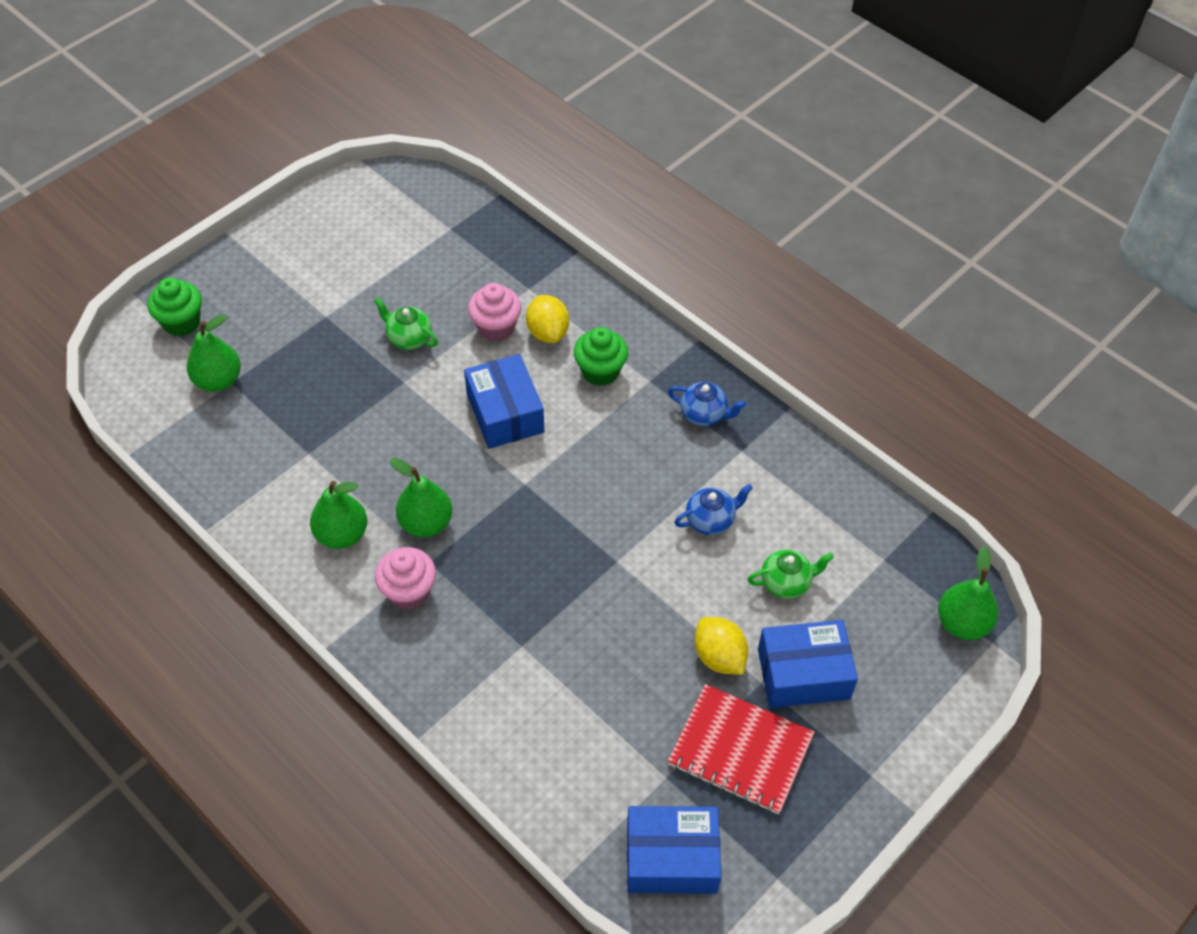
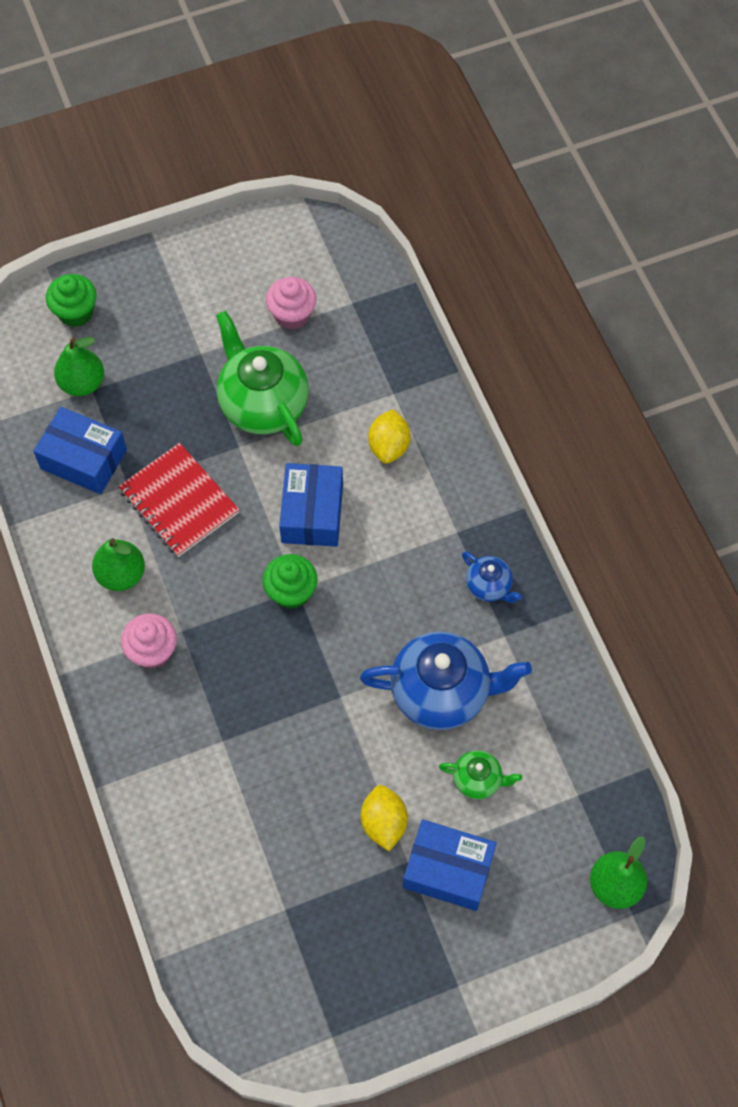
camera: 25 degrees right, 10 degrees up
green teapot [374,298,438,350] -> green teapot [216,311,309,446], size x2.05
green pear [390,458,453,537] -> none
pink cupcake [468,283,522,342] -> pink cupcake moved to [266,277,316,330]
green cupcake [574,327,628,386] -> green cupcake moved to [263,554,317,609]
blue box [627,806,721,894] -> blue box moved to [33,407,127,494]
red notebook [668,684,815,814] -> red notebook moved to [118,443,239,557]
blue teapot [674,484,753,535] -> blue teapot [360,631,532,730], size x2.05

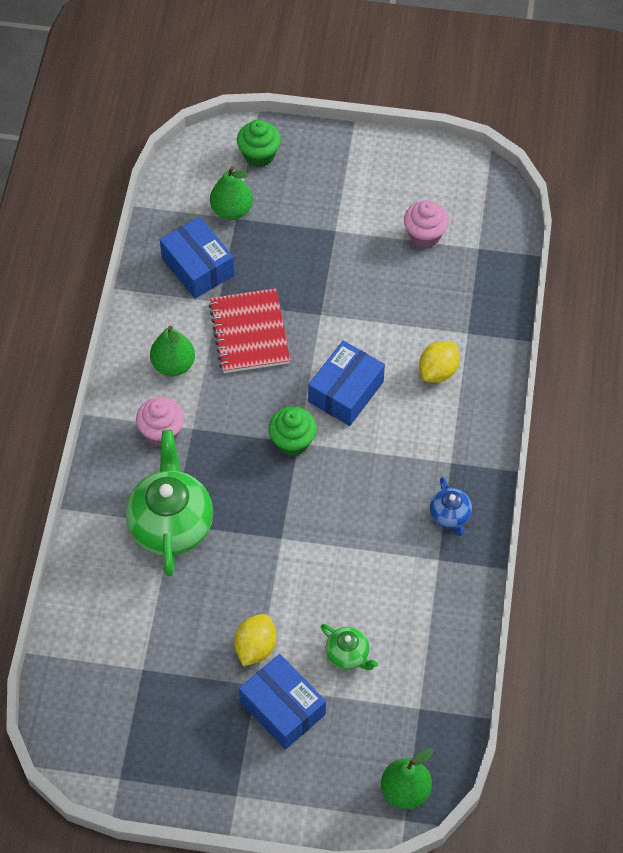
camera: 30 degrees right, 5 degrees down
green teapot [216,311,309,446] -> green teapot moved to [126,430,213,576]
blue teapot [360,631,532,730] -> none

